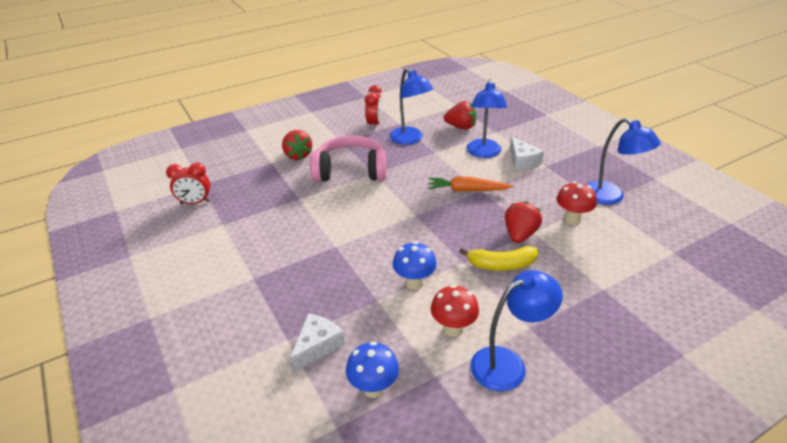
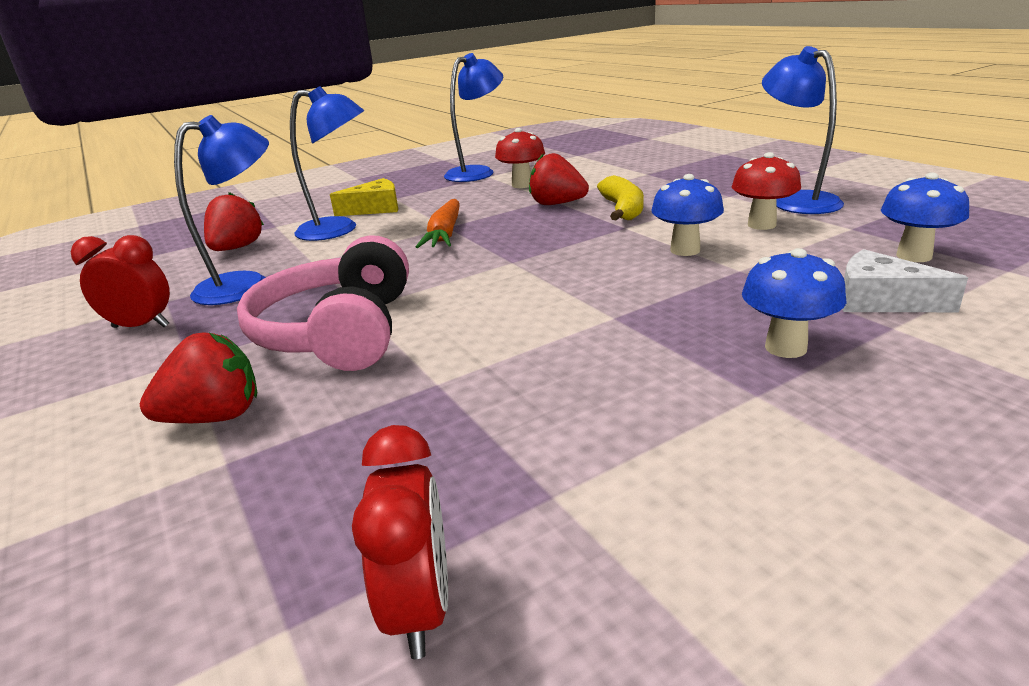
camera: 90 degrees left, 10 degrees down
white cheese [510,136,544,170] -> yellow cheese [330,178,398,216]
none -> blue mushroom [742,248,846,358]

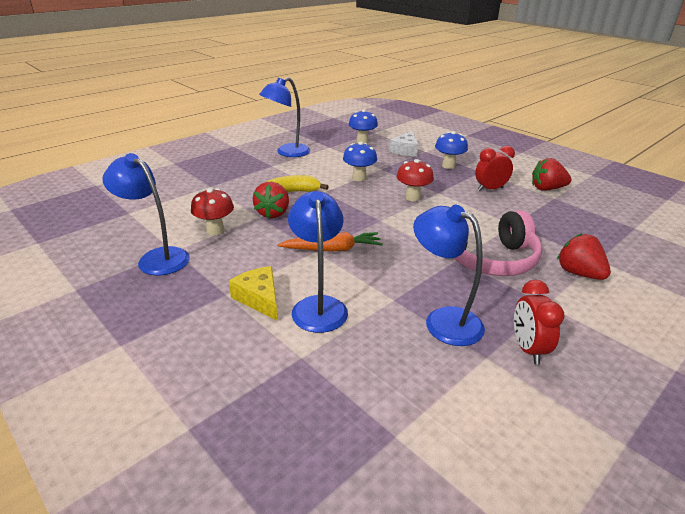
camera: 105 degrees left, 5 degrees up
red strawberry [204,192,264,251] -> red strawberry moved to [532,158,572,190]
red clock [352,425,448,659] -> red clock moved to [475,146,515,191]
red mushroom [732,152,801,230] -> red mushroom moved to [397,159,434,201]

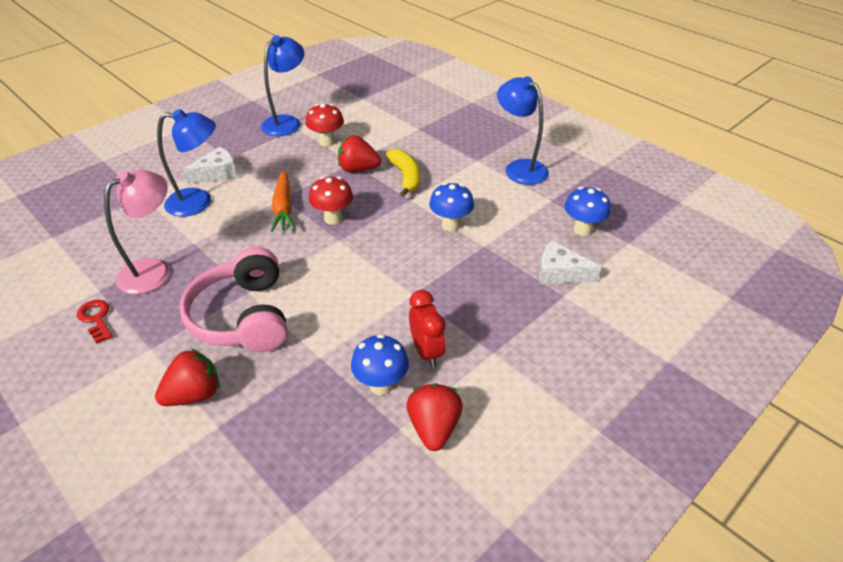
camera: 90 degrees right, 10 degrees up
yellow cheese [229,266,278,321] -> white cheese [183,147,237,184]
red mushroom [397,159,434,201] -> red mushroom moved to [309,176,353,225]
blue lamp [413,205,485,346] -> pink lamp [104,170,170,294]
blue mushroom [435,131,468,169] -> blue mushroom moved to [351,334,409,395]
red clock [514,280,564,365] -> red key [77,300,113,344]

